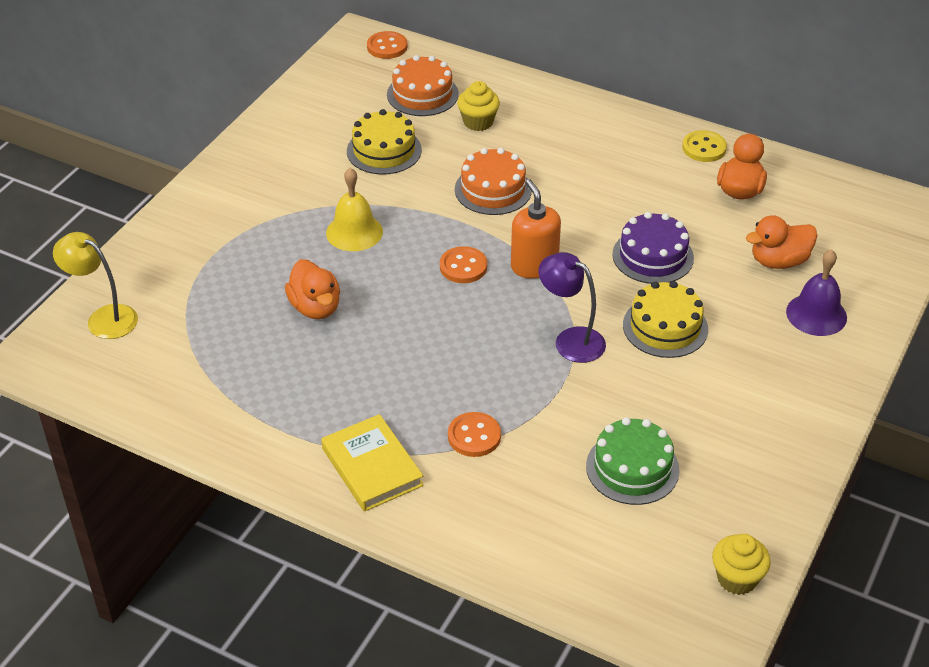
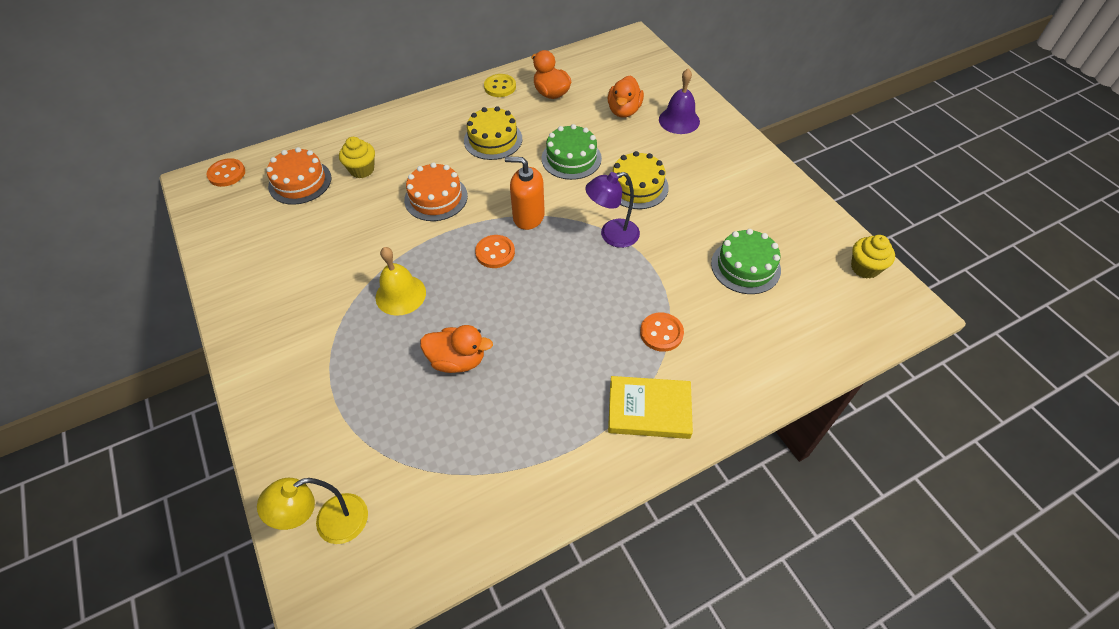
camera: 55 degrees left, 10 degrees up
yellow cake [347,109,422,175] -> yellow cake moved to [464,106,522,160]
purple cake [612,212,694,284] -> green cake [542,124,602,180]

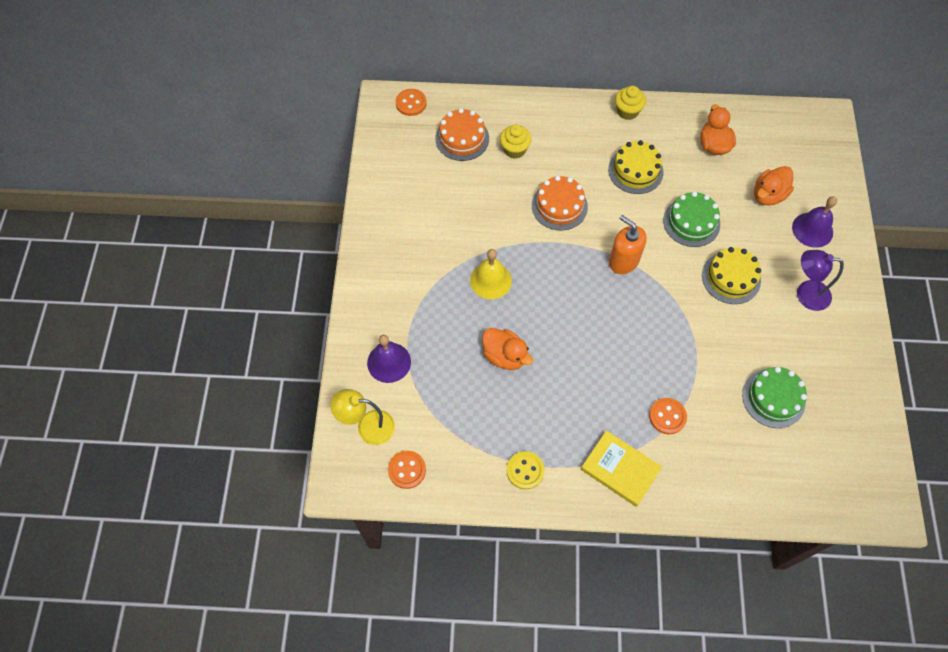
camera: 30 degrees right, 10 degrees up
orange button [475,235,515,268] -> orange button moved to [388,451,426,489]
yellow button [484,74,516,97] -> yellow button moved to [507,451,545,490]
purple lamp [585,172,640,248] -> purple lamp moved to [797,250,844,311]
yellow cupcake [851,235,895,279] -> yellow cupcake moved to [615,86,646,120]
none -> purple bell [367,335,411,383]

